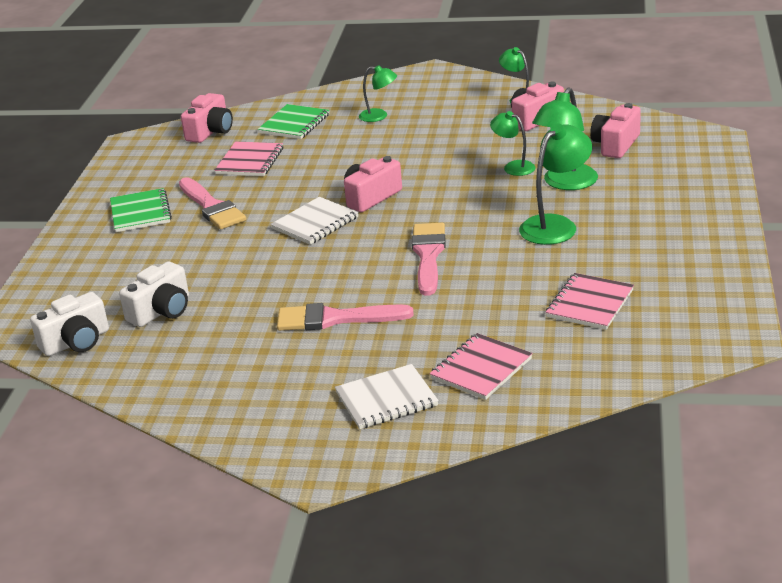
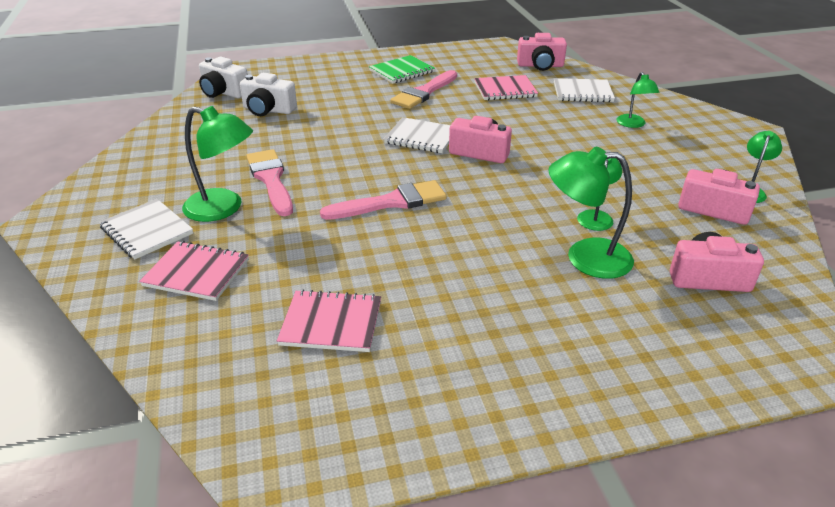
camera: 65 degrees right, 5 degrees up
green notebook [258,104,329,139] -> white notebook [554,78,615,102]
green lamp [519,123,592,245] -> green lamp moved to [182,106,253,222]

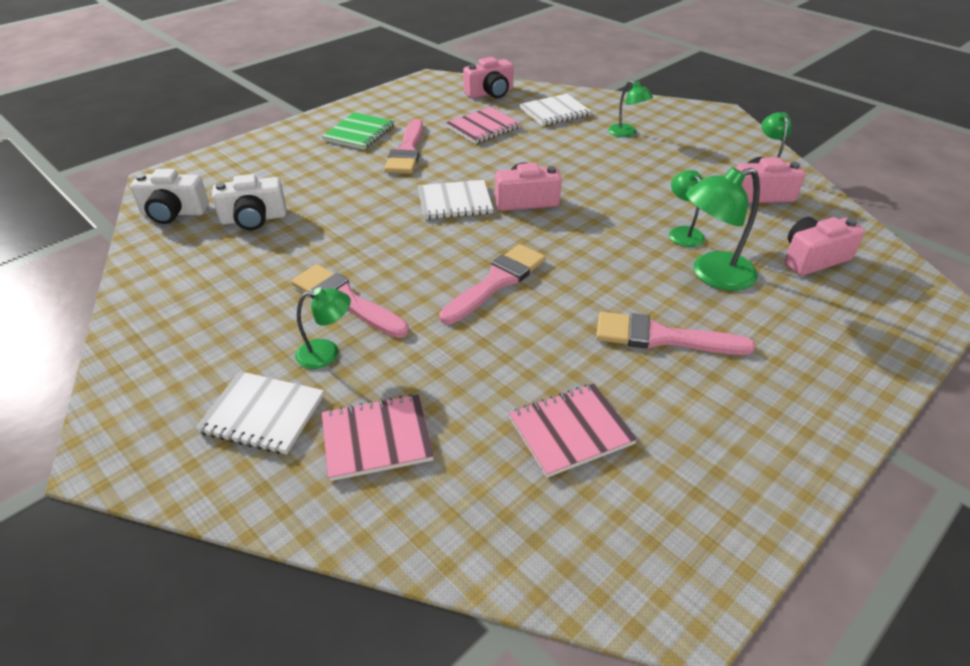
camera: 30 degrees left, 5 degrees up
green lamp [182,106,253,222] -> green lamp [295,287,351,369], size x0.60
none -> pink brush [596,312,755,355]

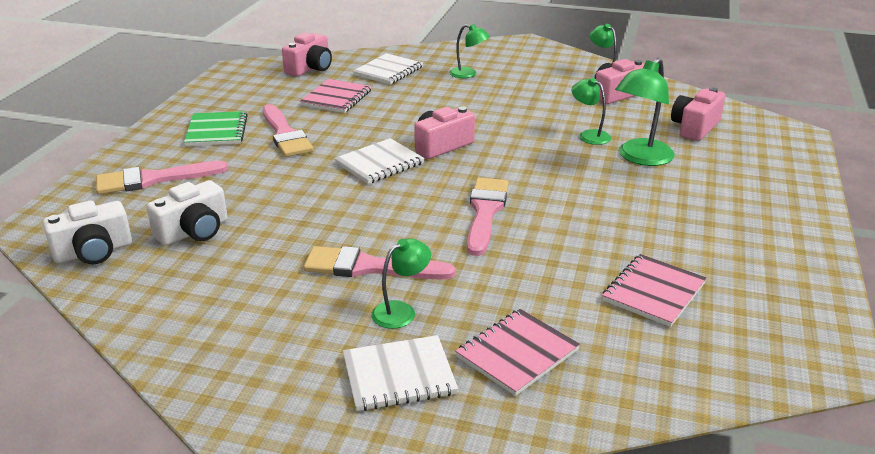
camera: 30 degrees left, 10 degrees down
pink brush [596,312,755,355] -> pink brush moved to [96,161,228,194]

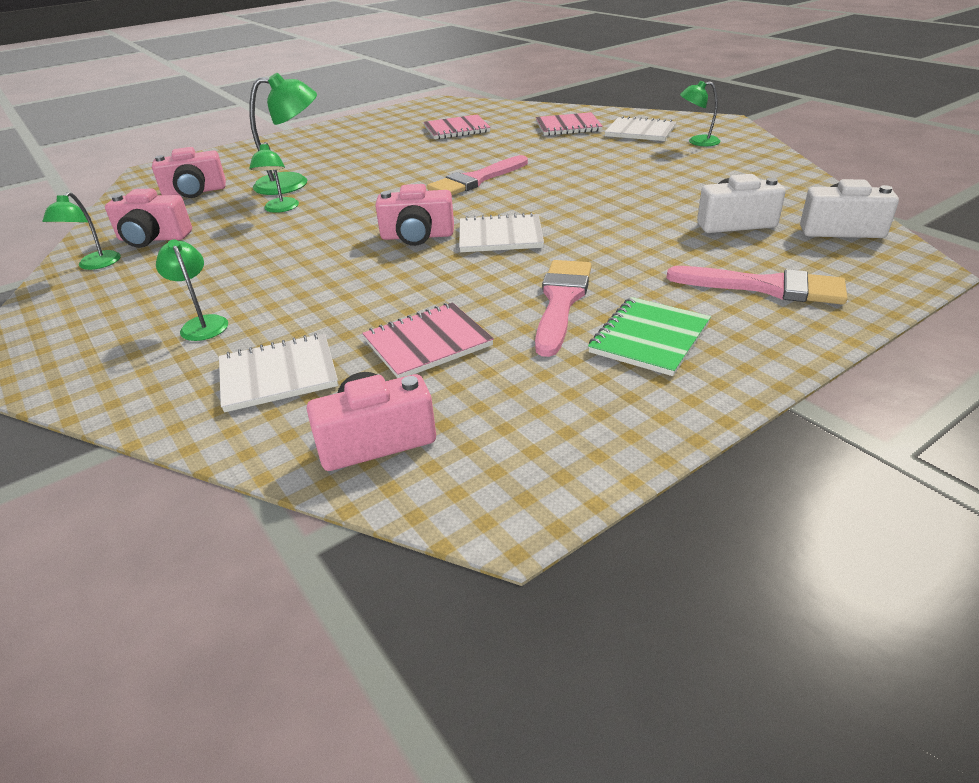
camera: 140 degrees left, 5 degrees up
pink brush [304,246,455,280] -> none
green lamp [371,238,431,329] -> green lamp moved to [680,81,720,146]

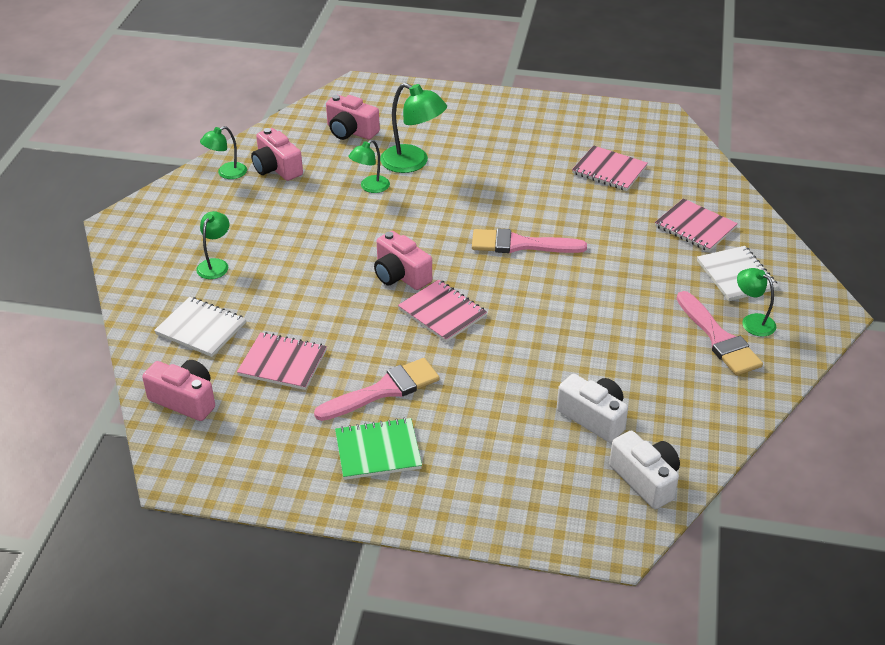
camera: 45 degrees right, 5 degrees up
white notebook [459,212,544,252] -> pink notebook [398,279,487,342]
pink brush [666,266,847,305] -> pink brush moved to [677,291,763,375]

